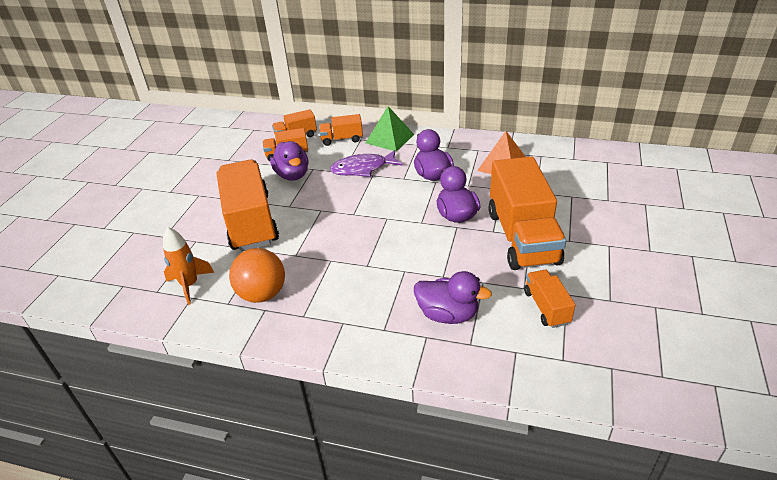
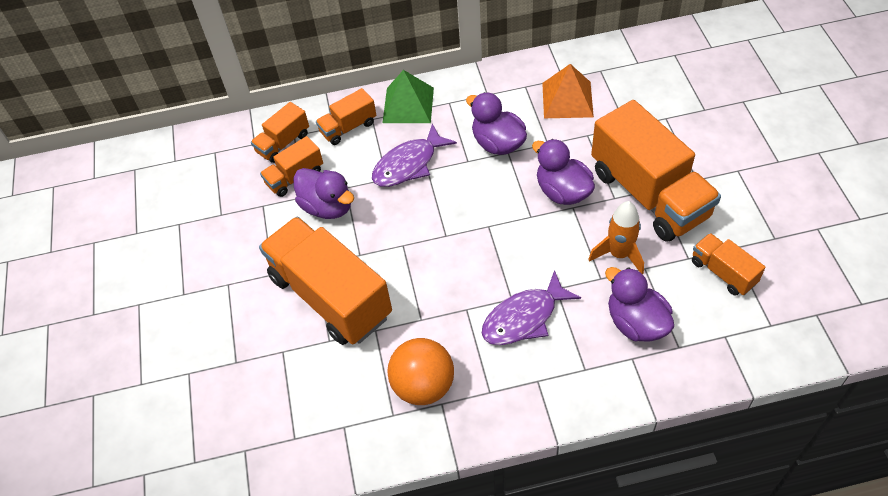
camera: 25 degrees left, 15 degrees up
orange rocket [163,227,214,305] -> orange rocket moved to [588,201,644,274]
purple duck [414,271,492,324] -> purple duck turned 120 degrees counterclockwise [605,267,674,342]
none -> purple fish [482,270,581,345]

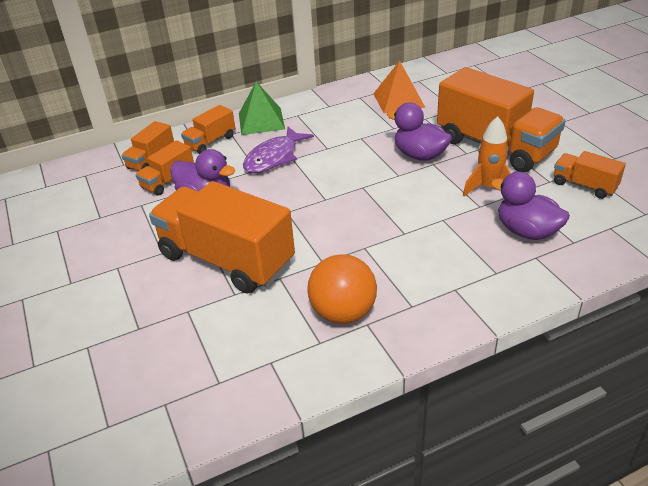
camera: 15 degrees left, 15 degrees down
purple duck [466,92,527,155] -> none
purple fish [482,270,581,345] -> none

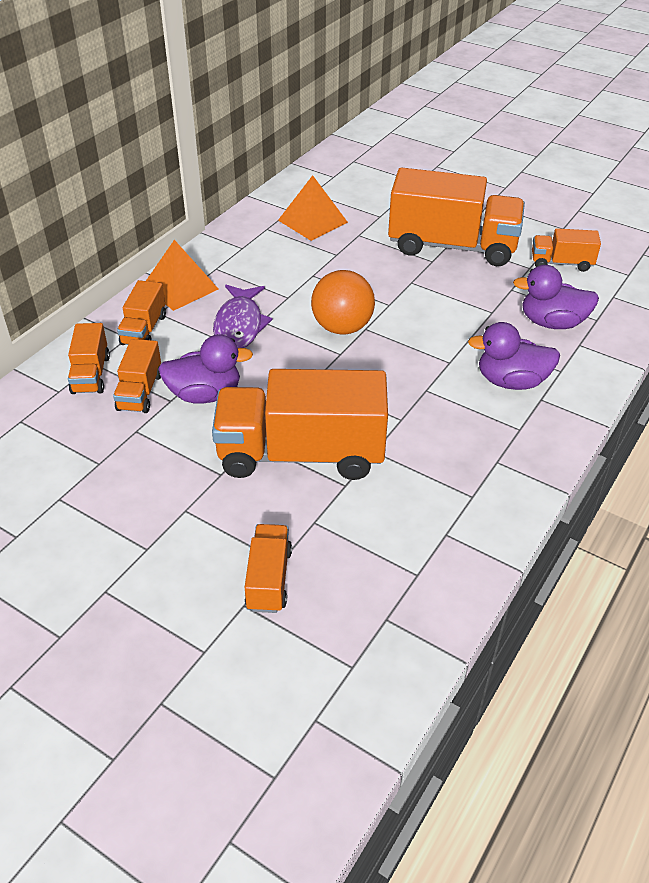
camera: 35 degrees left, 5 degrees up
green pyramid [239,82,285,135] -> orange pyramid [146,240,218,311]
orange ball [308,254,377,324] -> orange ball moved to [311,270,375,335]
purple duck [387,103,452,161] -> purple duck moved to [468,322,560,390]
orange rocket [463,116,511,196] -> none
none -> orange truck [245,524,292,613]

